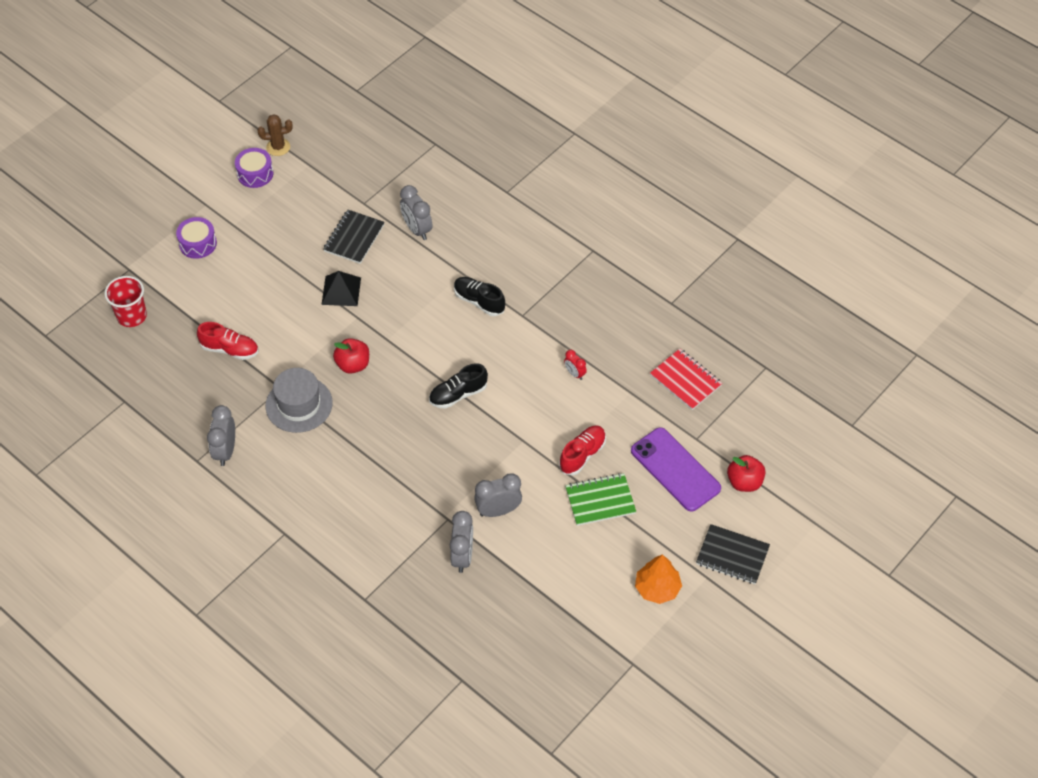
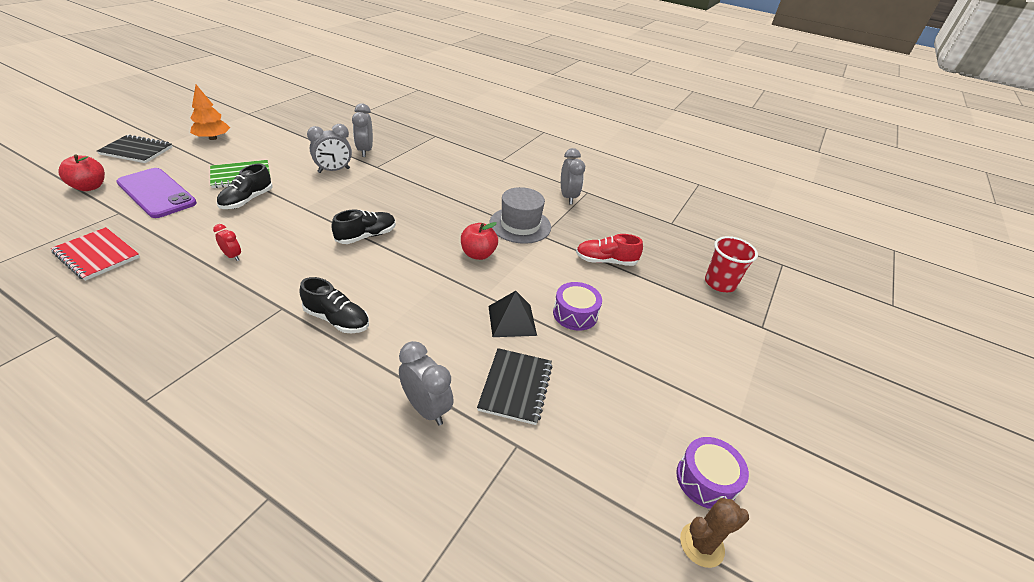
camera: 165 degrees right, 15 degrees down
purple drum [176,217,217,259] -> purple drum moved to [553,282,602,331]
red shoe [559,425,606,475] -> black shoe [217,164,273,209]

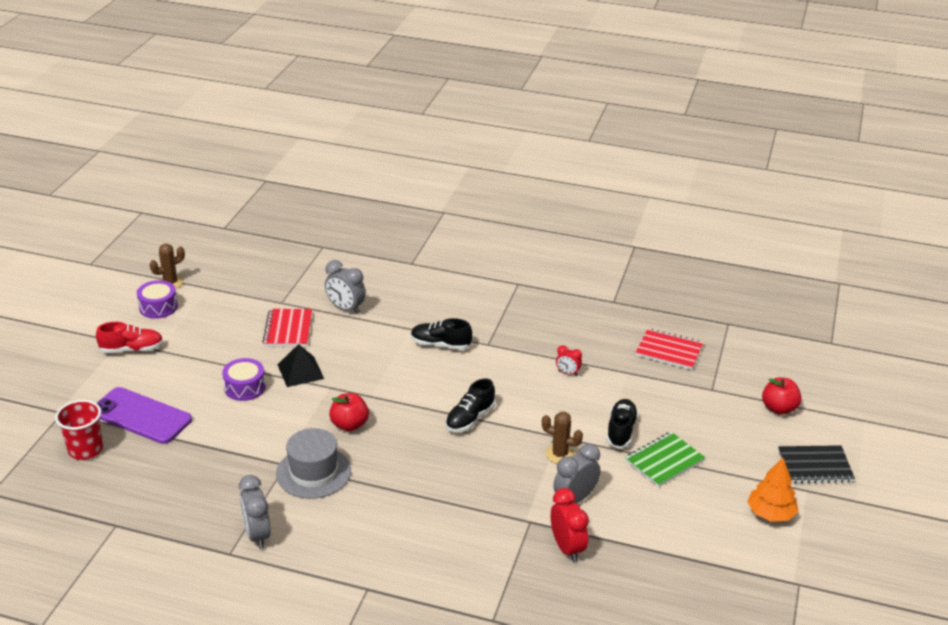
camera: 170 degrees right, 5 degrees down
purple phone [117,168,197,218] -> purple phone moved to [97,387,192,444]
grey clock [352,104,373,157] -> red clock [551,488,589,562]
black notebook [477,348,553,425] -> red notebook [262,309,312,347]
red shoe [576,234,643,266] -> red shoe moved to [96,322,163,353]
none -> brown cactus [542,412,583,464]

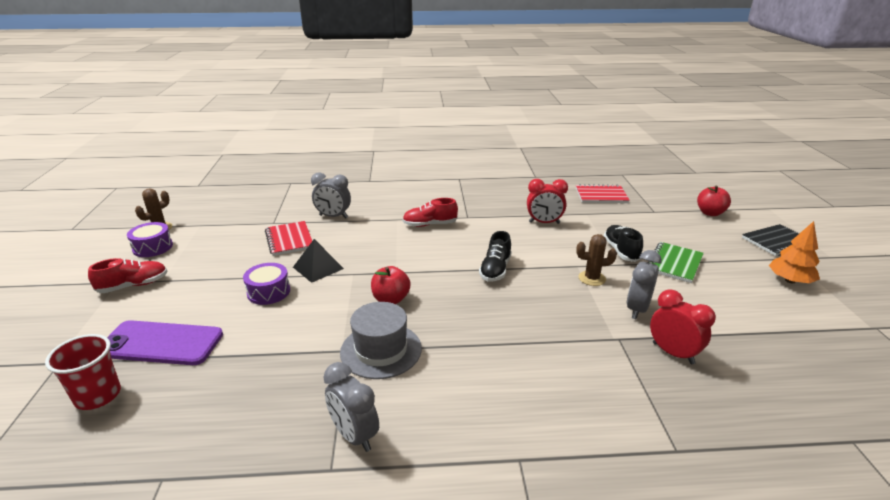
camera: 20 degrees left, 5 degrees down
black shoe [411,318,472,350] -> red shoe [403,198,458,227]
red clock [556,345,582,376] -> red clock [527,179,568,224], size x1.76

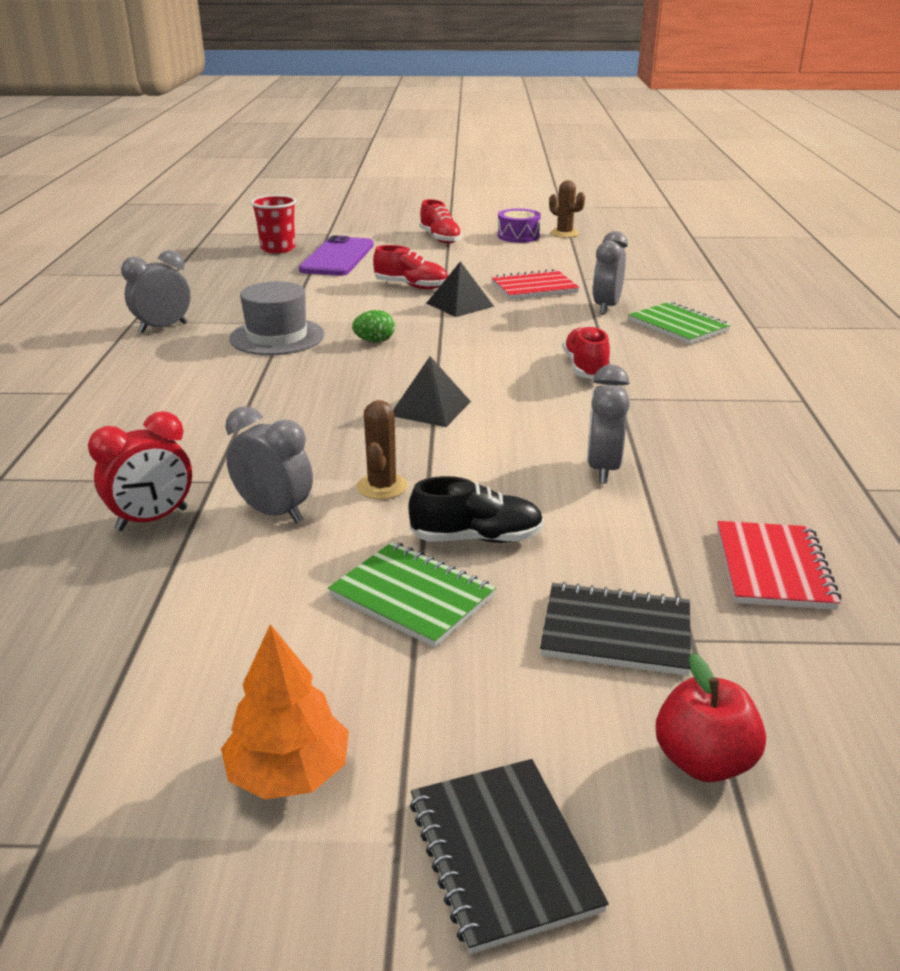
camera: 95 degrees right, 0 degrees up
purple drum [243,263,290,305] -> red shoe [373,245,448,289]
red apple [371,266,411,304] -> green egg [352,310,395,342]
black shoe [479,231,512,282] -> black pyramid [393,356,471,427]
red clock [527,179,568,224] -> grey clock [587,365,630,484]
none -> black notebook [540,582,691,676]
none -> green notebook [628,302,731,344]

